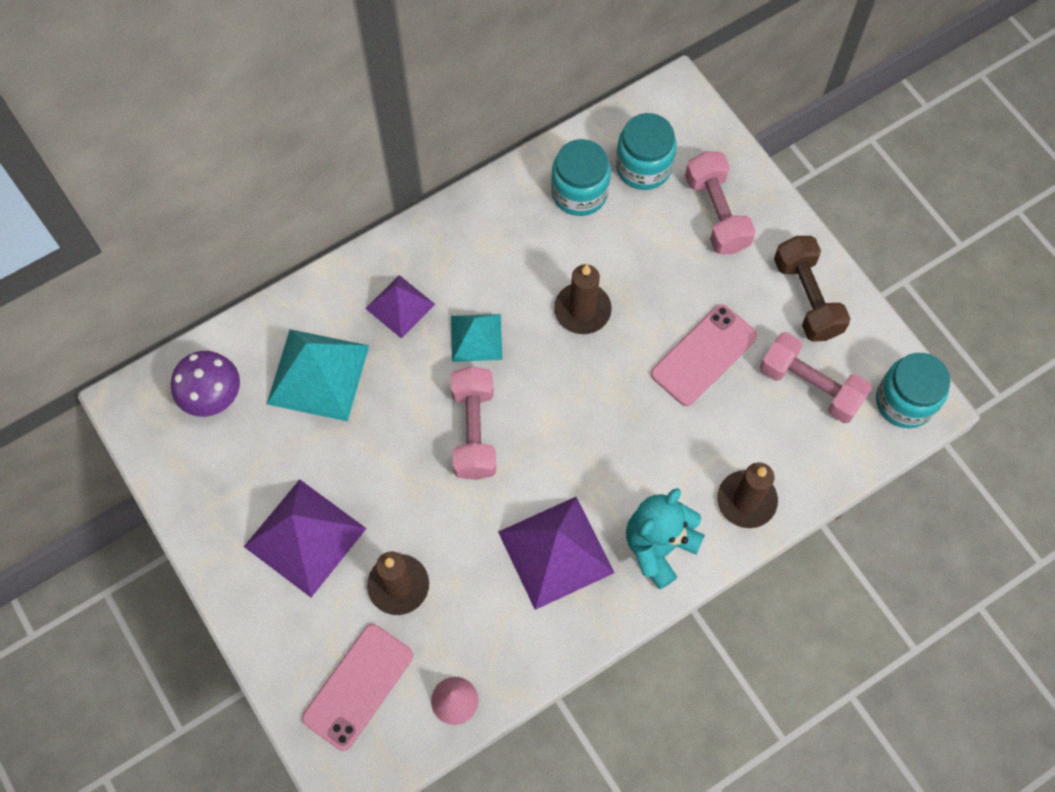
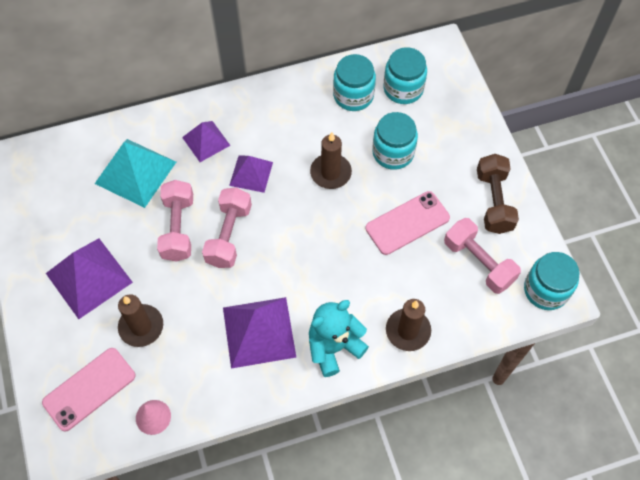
camera: 15 degrees right, 5 degrees down
purple mushroom [171,351,240,417] -> none
turquoise pyramid [451,314,502,362] -> purple pyramid [229,156,273,193]
pink dumbbell [685,151,756,254] -> pink dumbbell moved to [157,180,193,262]
none -> turquoise jar [372,112,418,170]

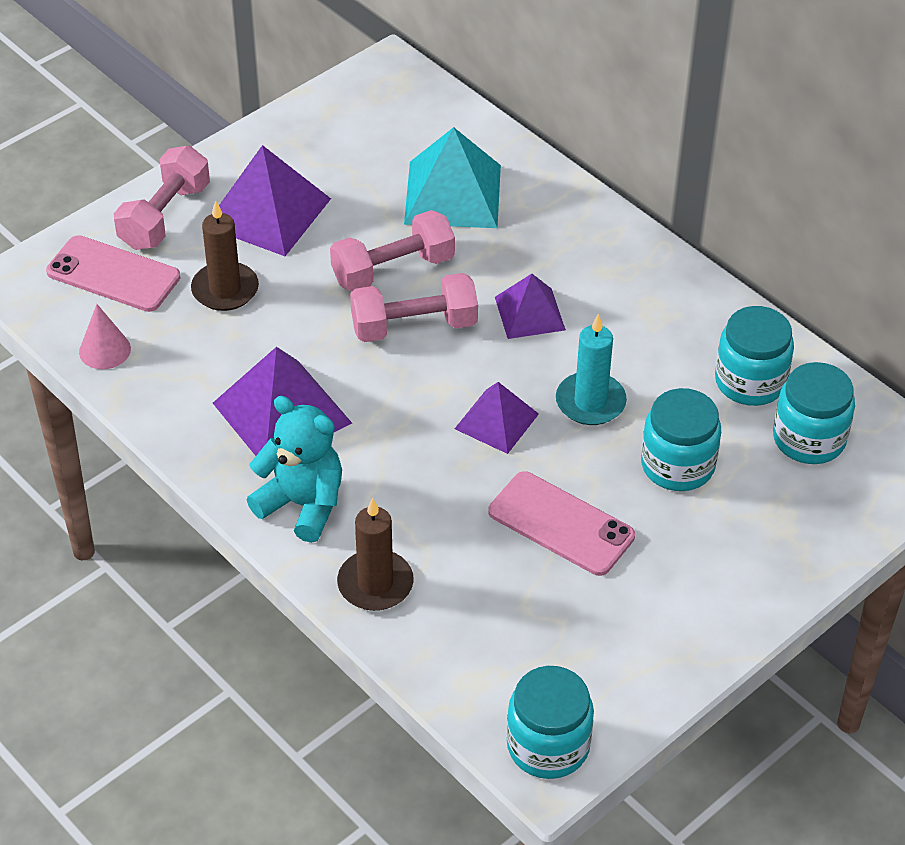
camera: 65 degrees right, 15 degrees down
purple pyramid [182,121,231,162] -> purple pyramid moved to [454,382,539,454]
brown candle [310,132,352,189] -> turquoise candle [556,314,627,425]
pink dumbbell [444,218,521,294] -> pink dumbbell moved to [114,145,210,250]
brown dumbbell [477,154,519,234] -> none

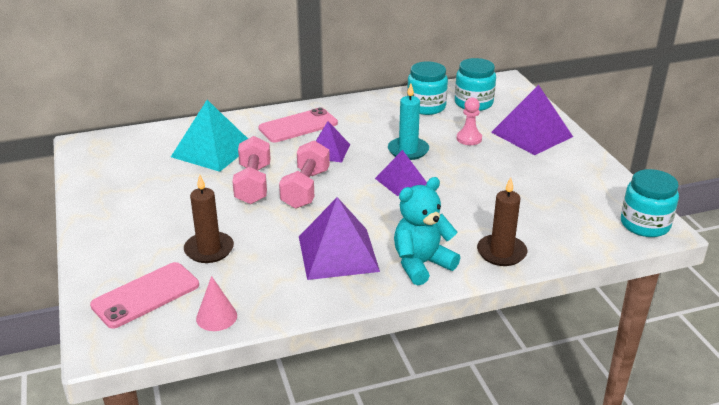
camera: 65 degrees left, 15 degrees down
pink dumbbell [114,145,210,250] -> none
purple pyramid [219,145,331,256] -> purple pyramid moved to [491,85,573,155]
pink phone [489,471,635,576] -> pink phone moved to [258,107,338,142]
turquoise jar [641,388,721,491] -> pink pawn [457,97,482,145]

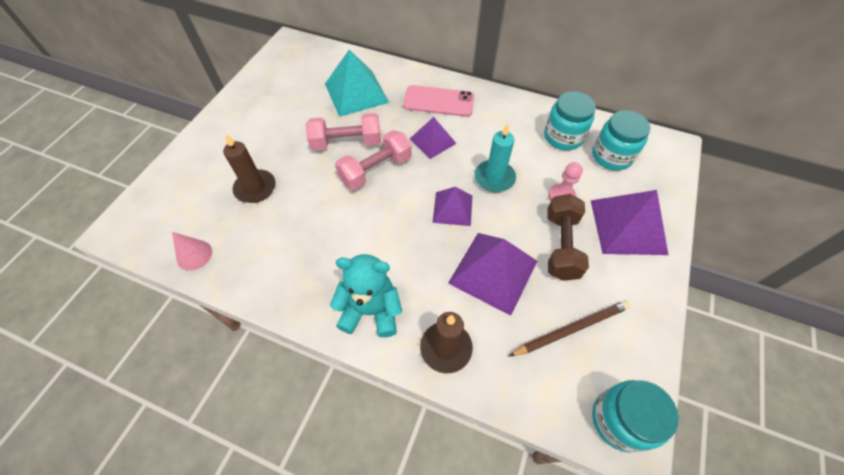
camera: 40 degrees right, 25 degrees up
pink phone [90,262,199,329] -> none
pink dumbbell [232,136,271,204] -> pink dumbbell turned 45 degrees clockwise [306,113,381,151]
purple pyramid [299,197,380,280] -> purple pyramid moved to [448,233,538,316]
none -> brown pencil [509,300,630,356]
none -> brown dumbbell [547,194,589,281]

